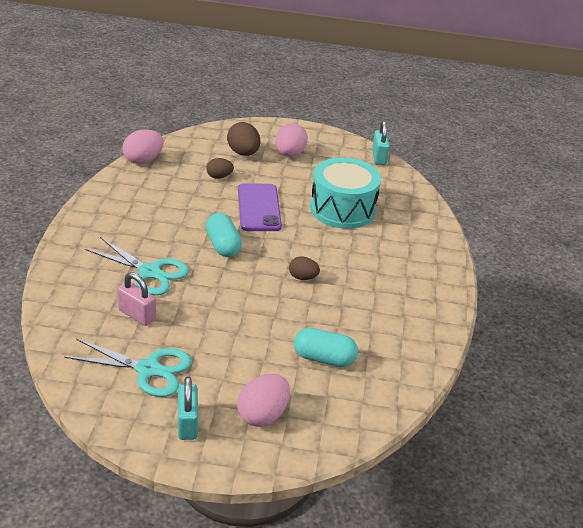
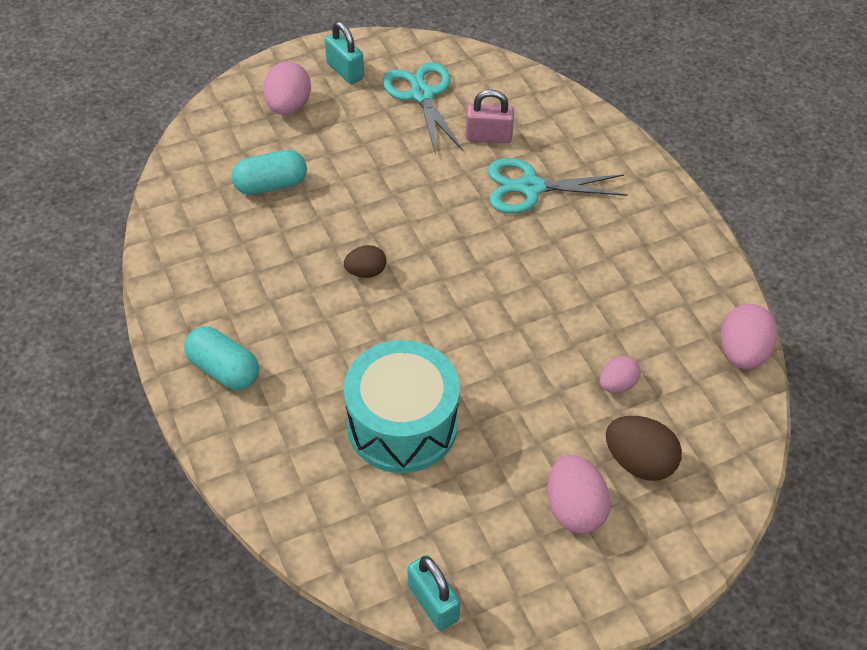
camera: 150 degrees right, 15 degrees up
turquoise scissors [64,339,192,397] -> turquoise scissors turned 90 degrees clockwise [383,62,463,155]
brown egg [206,158,234,179] -> pink egg [600,356,641,393]
turquoise capsule [206,213,242,257] -> turquoise capsule moved to [184,327,259,390]
purple phone [238,183,282,231] -> none

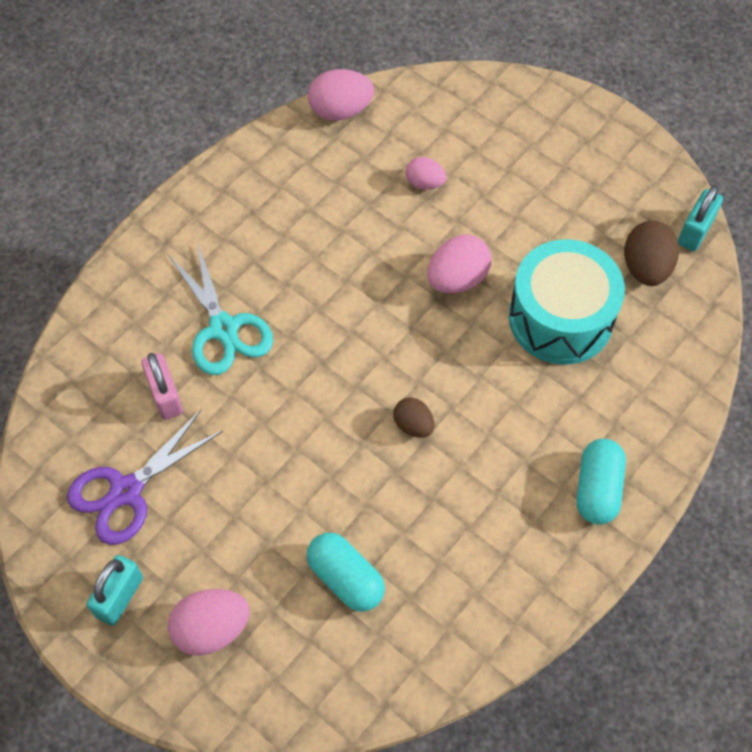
camera: 115 degrees left, 10 degrees up
turquoise scissors [383,62,463,155] -> purple scissors [67,409,223,545]
pink egg [547,455,611,533] -> pink egg moved to [427,235,491,293]
brown egg [606,416,682,481] -> brown egg moved to [624,221,679,286]

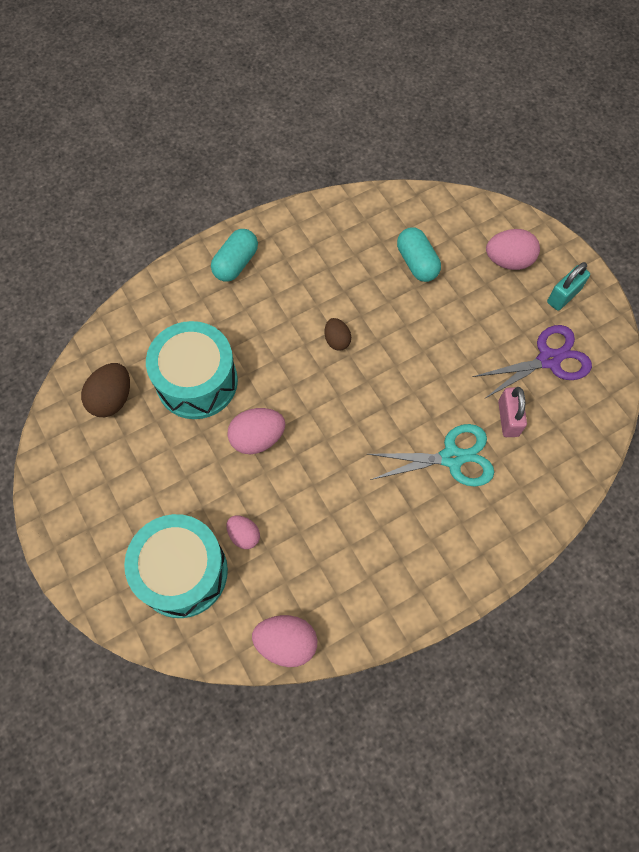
camera: 160 degrees left, 5 degrees up
turquoise scissors [168,243,273,375] -> turquoise scissors turned 90 degrees clockwise [368,424,494,486]
turquoise padlock [678,185,723,251] -> none
none -> turquoise drum [124,514,228,618]

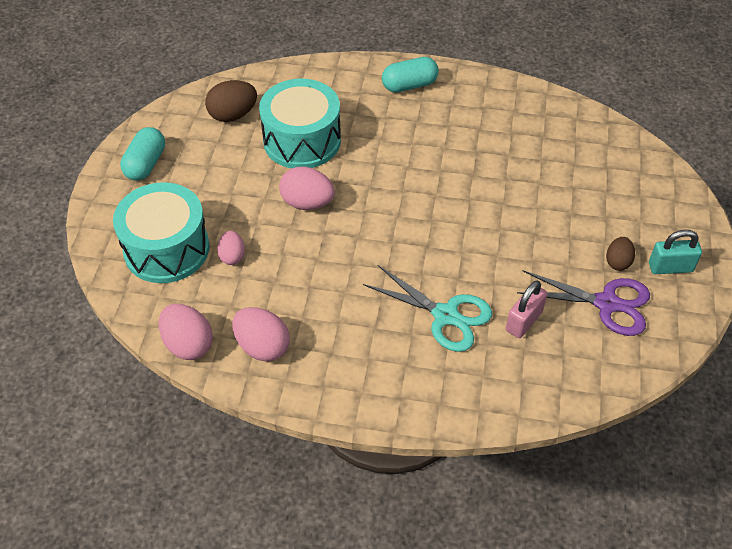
camera: 40 degrees right, 15 degrees down
brown egg [325,318,351,351] -> brown egg moved to [606,237,635,271]
turquoise capsule [397,227,441,282] -> turquoise capsule moved to [120,127,165,181]
pink egg [486,229,540,270] -> pink egg moved to [232,307,290,362]

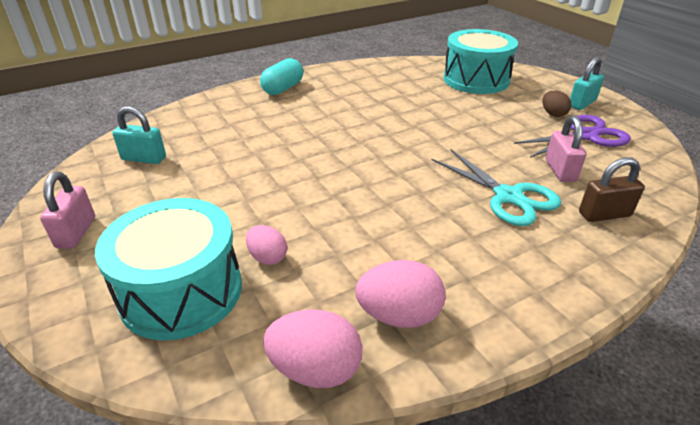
camera: 40 degrees left, 15 degrees down
turquoise capsule [120,127,165,181] -> pink padlock [40,172,95,248]
brown egg [205,80,257,122] -> turquoise padlock [112,106,166,164]
turquoise drum [259,79,341,168] -> turquoise drum moved to [443,29,518,94]
pink egg [279,167,335,210] -> none
turquoise scissors [363,265,492,352] -> turquoise scissors turned 60 degrees clockwise [431,149,561,226]
none -> brown padlock [579,157,644,222]

